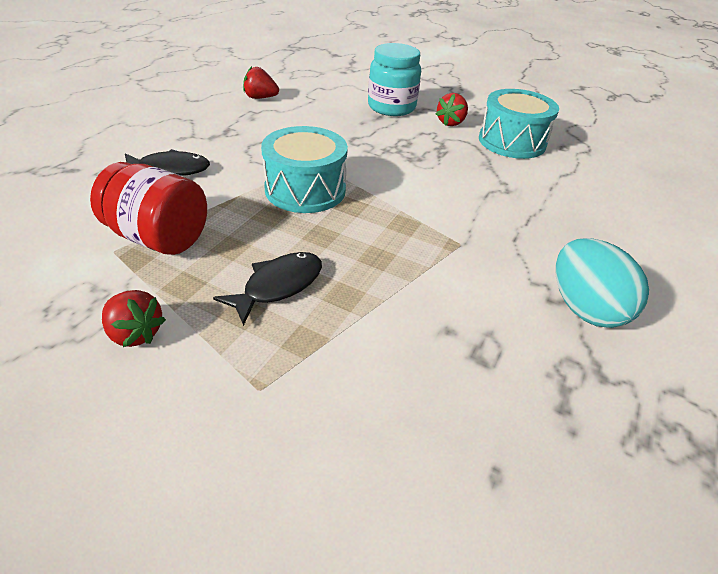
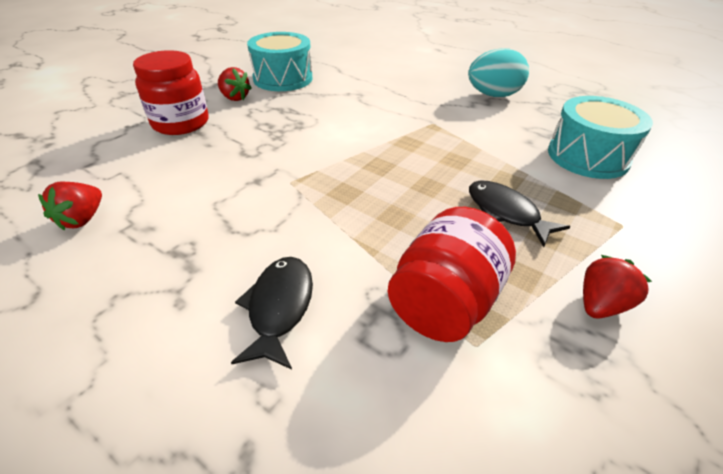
camera: 80 degrees left, 0 degrees up
turquoise drum [261,126,348,213] -> turquoise drum moved to [548,96,653,179]
turquoise jar [368,43,421,116] -> red jar [133,50,209,135]

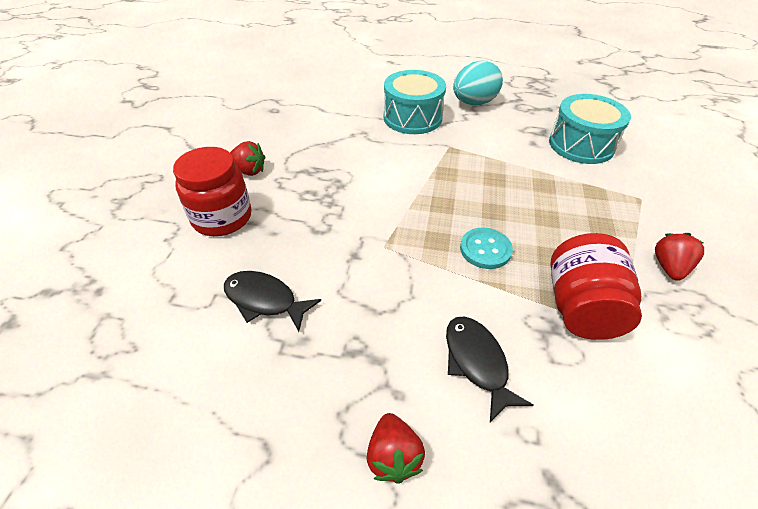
camera: 25 degrees left, 5 degrees up
red strawberry [38,182,102,231] -> red strawberry moved to [367,413,425,484]
turquoise drum [247,32,312,91] -> turquoise drum moved to [384,70,446,134]
black fish [469,180,570,247] -> black fish moved to [224,271,321,332]
none -> turquoise button [460,228,513,269]

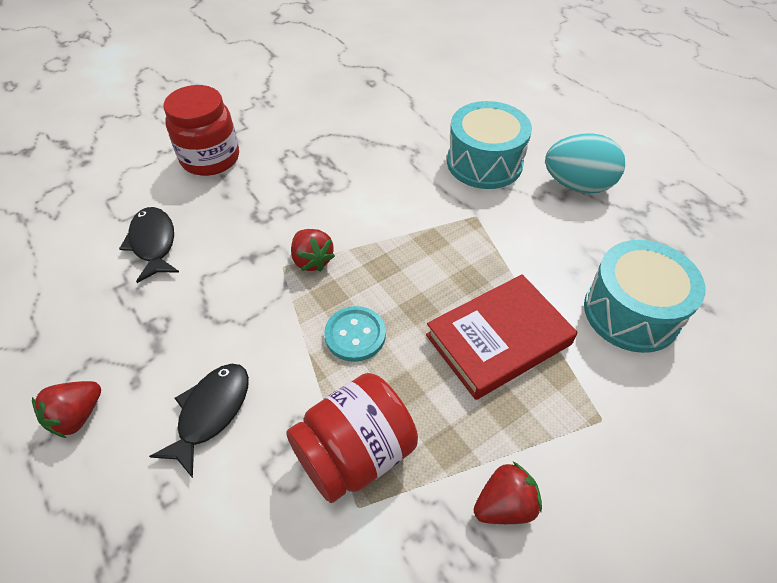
camera: 45 degrees right, 5 degrees up
red strawberry [230,141,265,176] -> red strawberry moved to [291,229,335,272]
none -> red book [426,274,578,400]

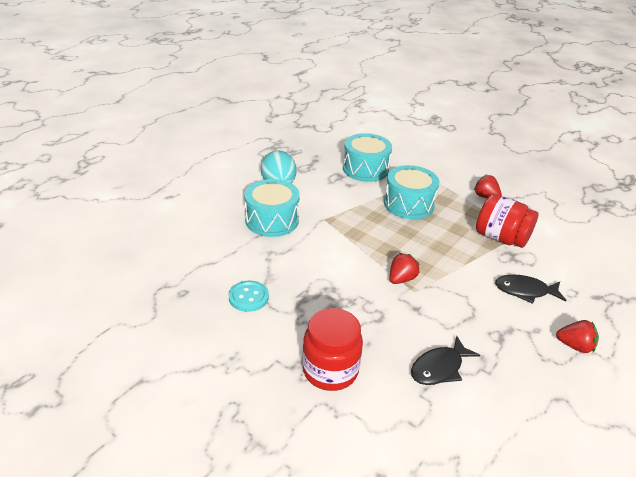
camera: 110 degrees left, 15 degrees down
turquoise button [324,306,386,362] -> turquoise button moved to [228,281,269,312]
red book [426,274,578,400] -> turquoise drum [384,165,439,219]

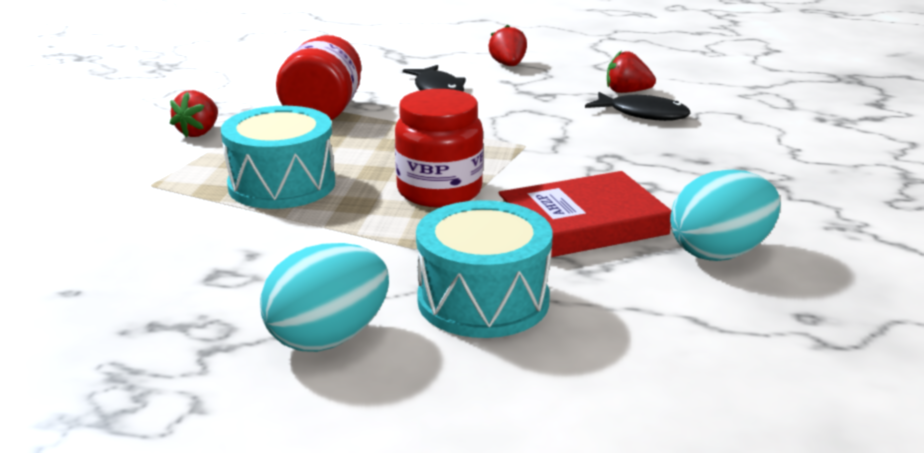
camera: 115 degrees left, 10 degrees down
turquoise button [228,281,269,312] -> turquoise egg [670,170,781,261]
red jar [302,308,363,391] -> red jar moved to [395,89,484,207]
turquoise drum [343,133,392,182] -> none
red strawberry [389,253,420,284] -> red strawberry moved to [607,51,656,93]
none -> red book [498,171,672,257]

